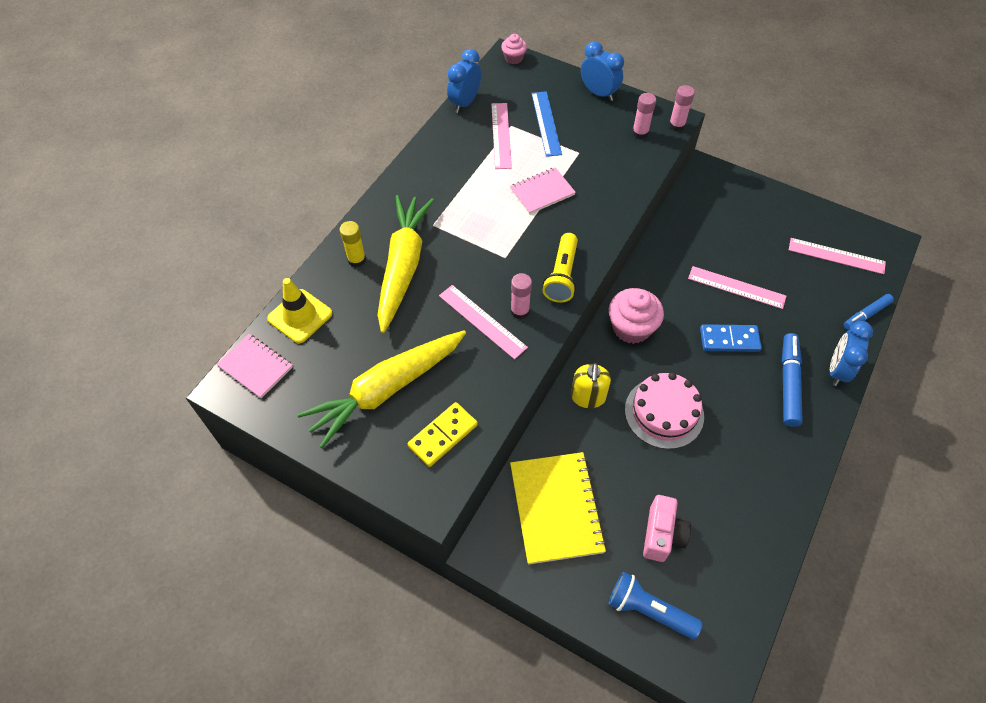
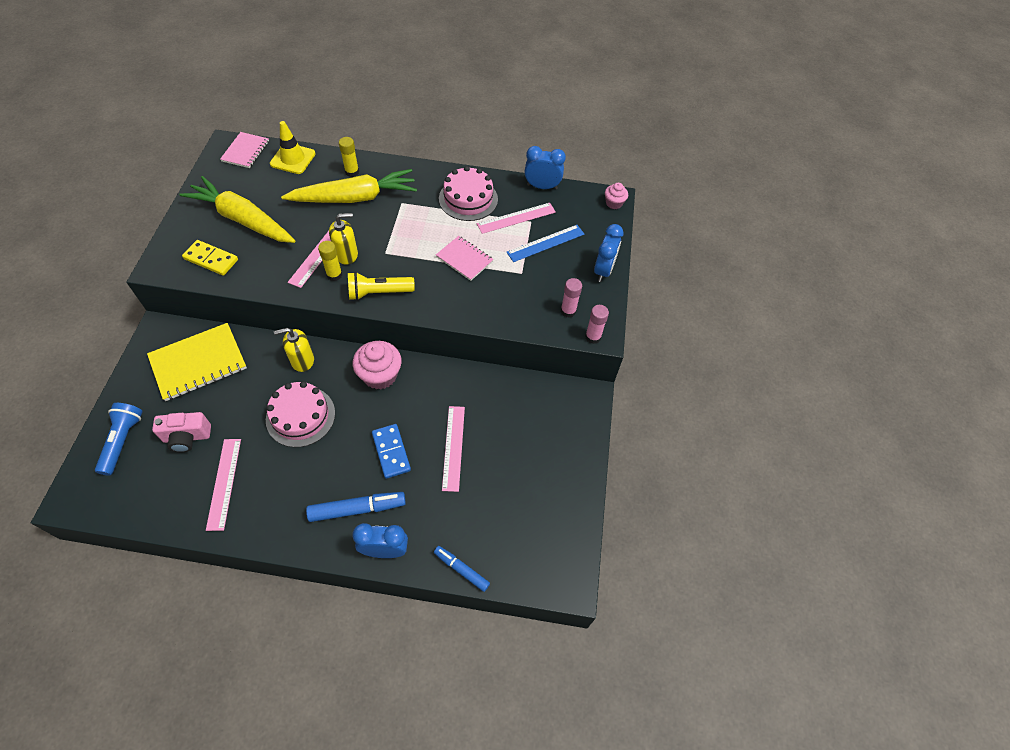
camera: 65 degrees right, 0 degrees up
pink glue stick [511,273,532,319] -> yellow glue stick [318,241,342,281]
pink ruler [789,238,886,274] -> pink ruler moved to [206,439,241,531]
none -> yellow soap dispenser [329,213,358,265]
none -> pink cake [439,166,498,221]

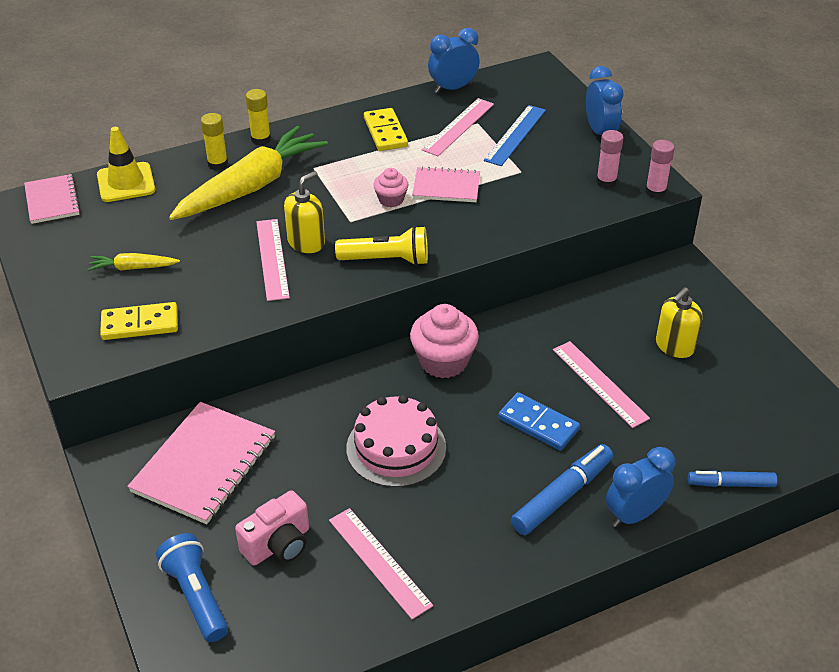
camera: 30 degrees left, 15 degrees down
yellow notebook [147,323,247,401] -> pink notebook [127,402,275,524]
yellow carrot [179,176,295,243] -> yellow carrot [87,253,180,271], size x0.44
yellow soap dispenser [274,328,314,372] -> yellow soap dispenser moved to [656,287,703,358]
yellow glue stick [318,241,342,281] -> yellow glue stick moved to [246,89,271,145]
yellow flashlight [348,272,415,300] -> yellow flashlight turned 135 degrees counterclockwise [335,226,428,266]
pink cake [439,166,498,221] -> yellow domino [364,108,408,151]
pink cupcake [605,183,628,209] -> pink cupcake moved to [373,168,409,207]

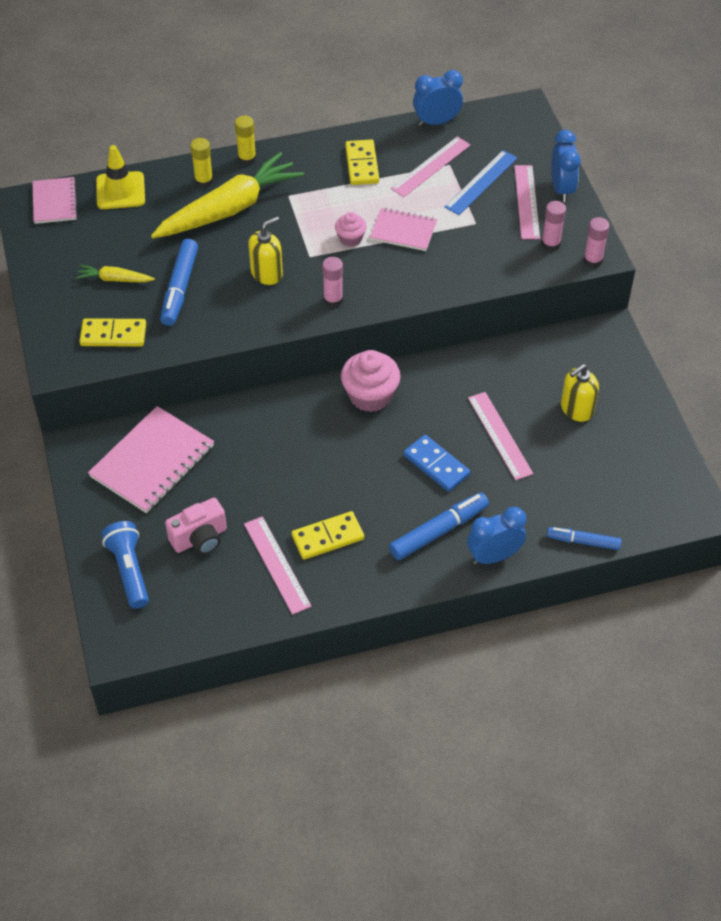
camera: 10 degrees right, 10 degrees up
pink ruler [256,219,290,301] -> pink ruler moved to [514,165,540,239]
yellow flashlight [335,226,428,266] -> pink glue stick [322,257,343,308]
pink cake [346,395,446,487] -> none
none -> blue marker [160,239,198,326]
none -> yellow domino [292,511,364,560]

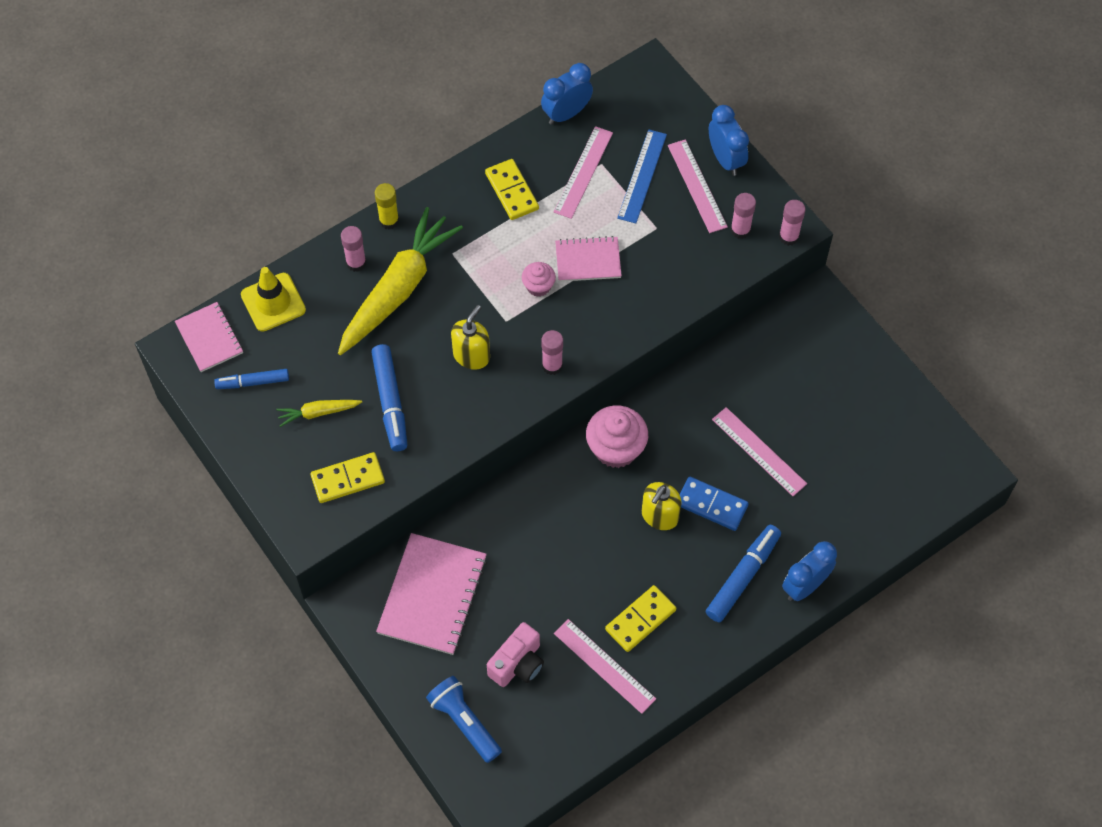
camera: 20 degrees left, 10 degrees up
yellow glue stick [190,138,213,188] -> pink glue stick [341,226,366,272]
blue marker [547,527,622,550] -> blue marker moved to [214,369,289,389]
yellow soap dispenser [561,364,599,422] -> yellow soap dispenser moved to [642,482,682,530]

